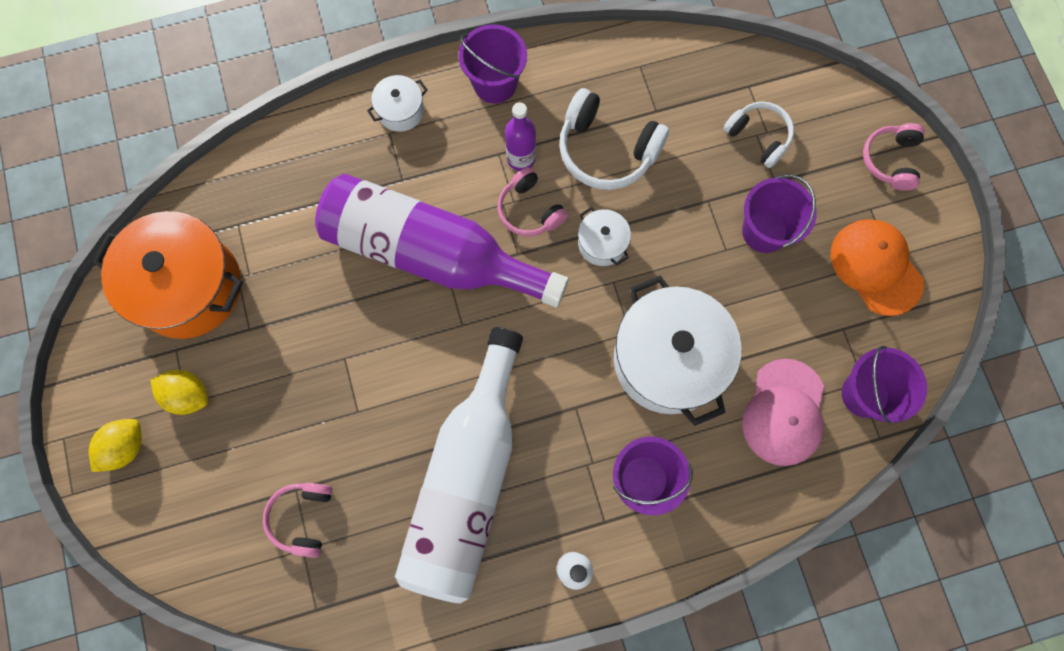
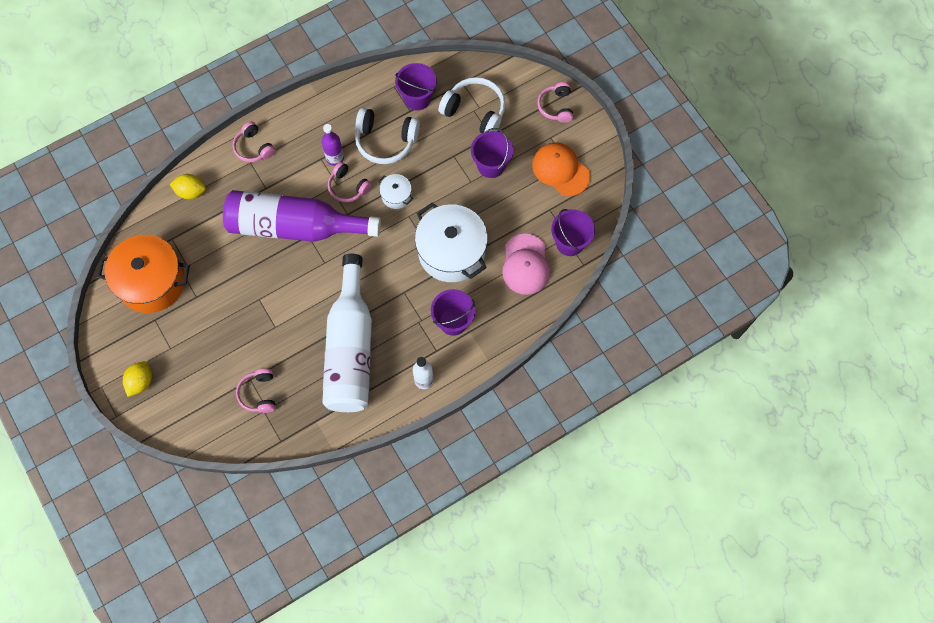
camera: 15 degrees left, 5 degrees down
yellow lemon [151,370,208,415] -> yellow lemon moved to [169,174,206,199]
white pot [367,75,428,132] -> pink headphones [233,121,275,162]
purple bucket [458,24,527,103] -> purple bucket moved to [395,63,437,110]
white headphones [723,102,794,168] -> white headphones [438,77,505,133], size x1.57

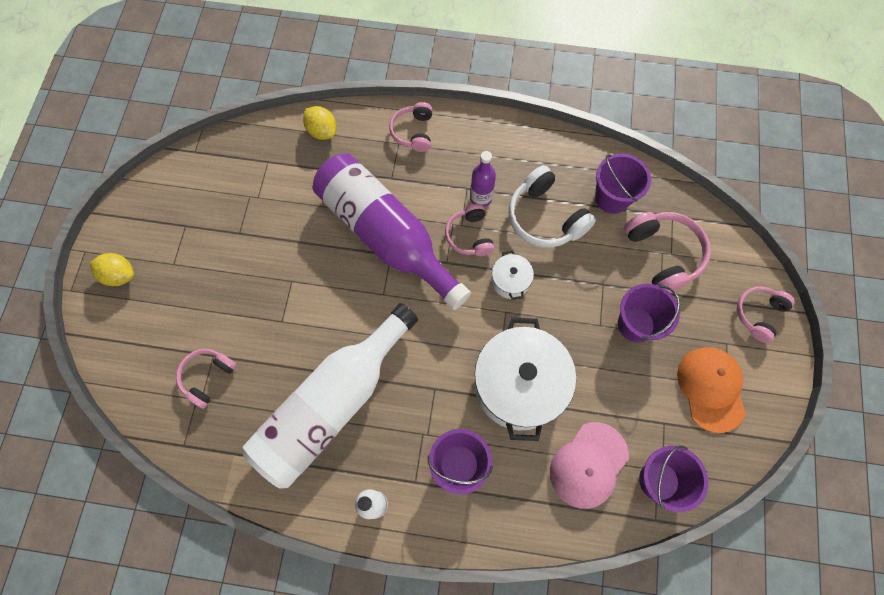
camera: 40 degrees right, 0 degrees up
orange pot [97,235,190,313] -> none
yellow lemon [123,361,152,397] -> yellow lemon turned 45 degrees clockwise [90,253,134,286]
white headphones [438,77,505,133] -> pink headphones [624,212,711,293]

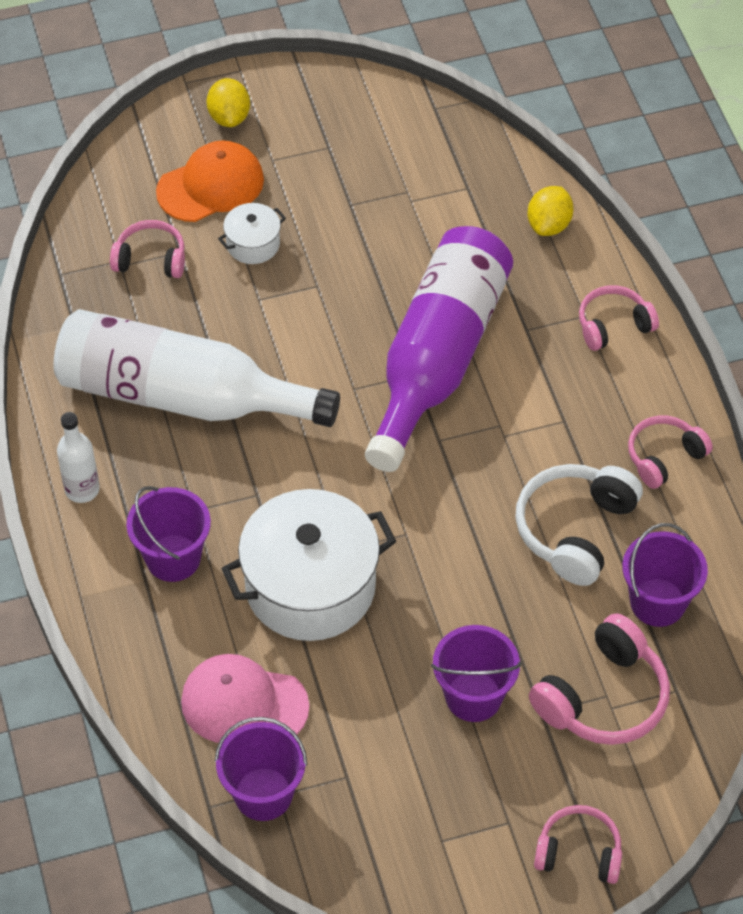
camera: 65 degrees right, 15 degrees down
pink headphones [445,204,495,256] -> pink headphones moved to [628,415,713,489]
purple bottle [470,151,496,207] -> none
white pot [491,251,534,300] -> white pot moved to [218,203,286,264]
orange cap [677,347,746,433] -> orange cap moved to [156,140,264,222]

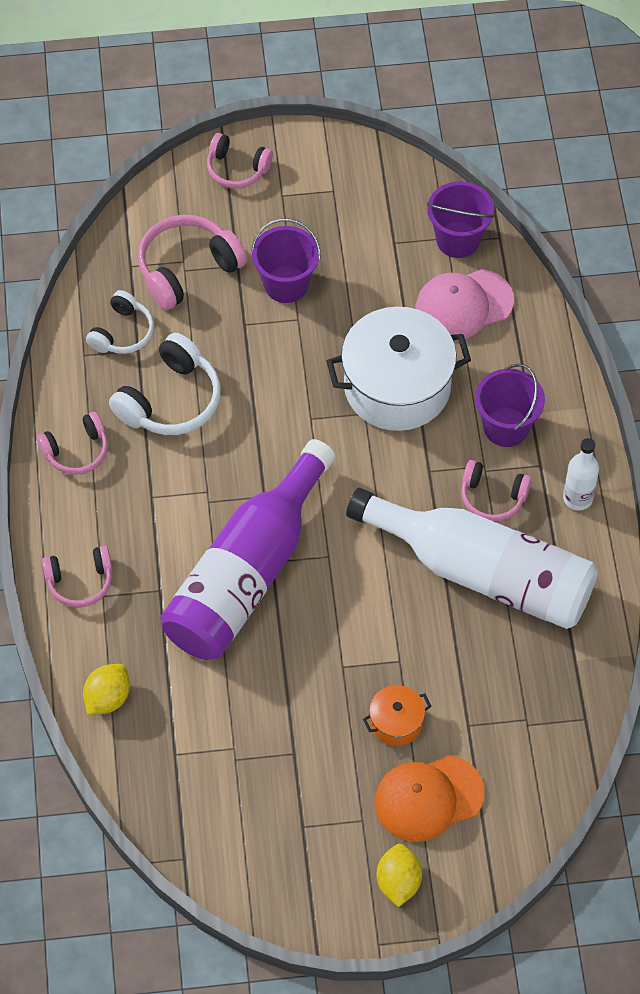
camera: 170 degrees left, 5 degrees up
pink headphones [110,220,185,278] -> pink headphones moved to [461,460,532,521]
pink cap [181,654,309,743] -> pink cap turned 135 degrees clockwise [416,269,514,340]
white pot [218,203,286,264] -> orange pot [363,685,431,746]
purple bucket [622,523,708,627] -> white headphones [86,290,154,354]

